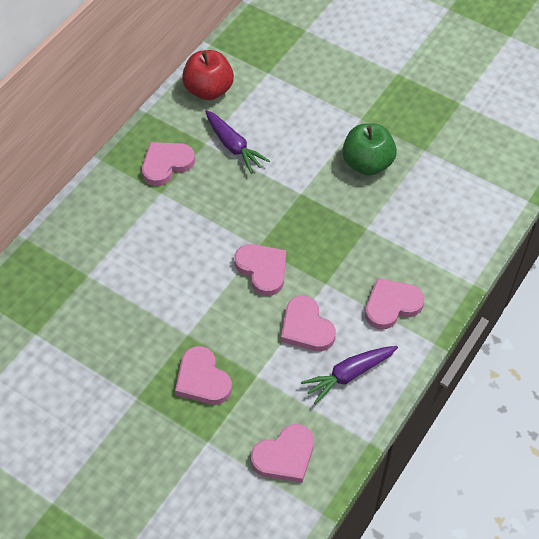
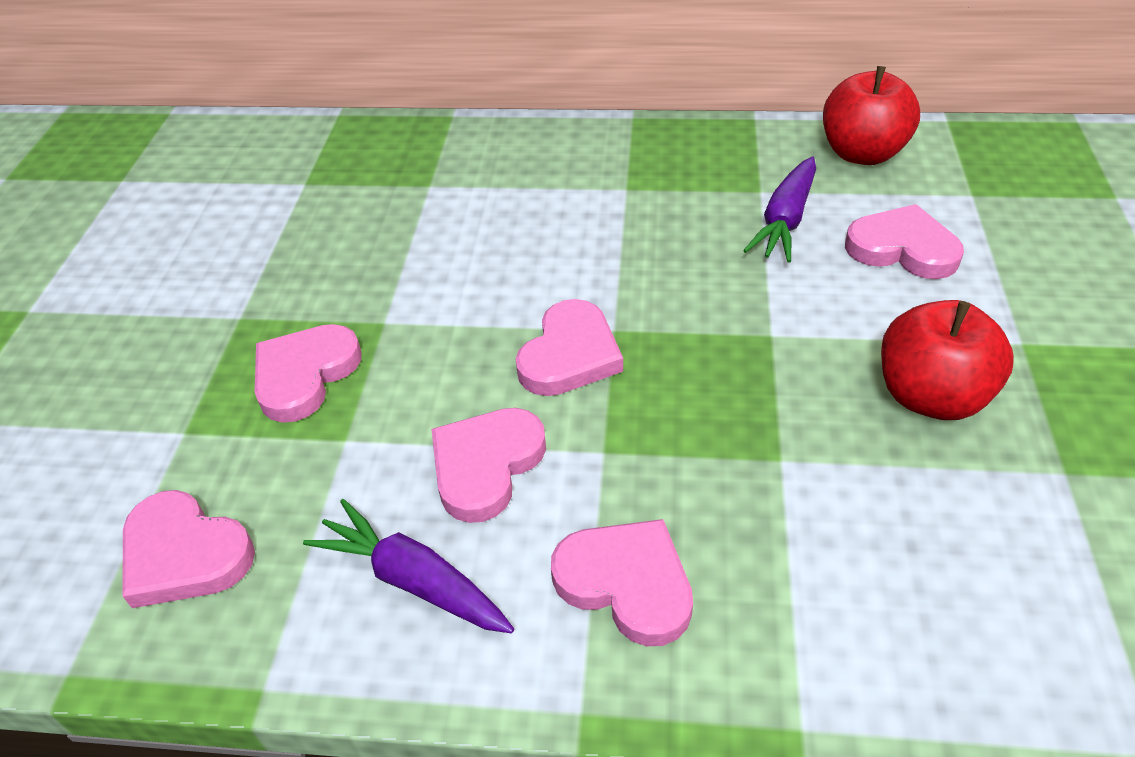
camera: 65 degrees right, 10 degrees down
pink heart [142,142,195,186] -> pink heart moved to [845,204,964,279]
green apple [342,123,397,176] -> red apple [881,300,1014,420]

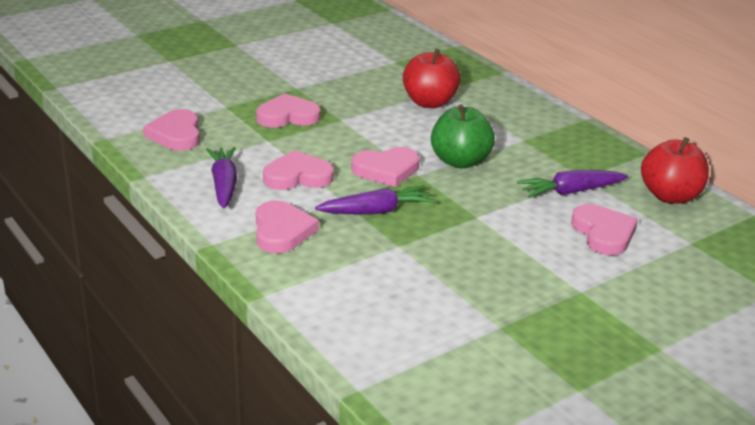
camera: 45 degrees right, 15 degrees down
red apple [881,300,1014,420] -> red apple moved to [403,49,461,108]
none -> purple carrot [315,185,435,214]
none -> green apple [431,104,495,168]

